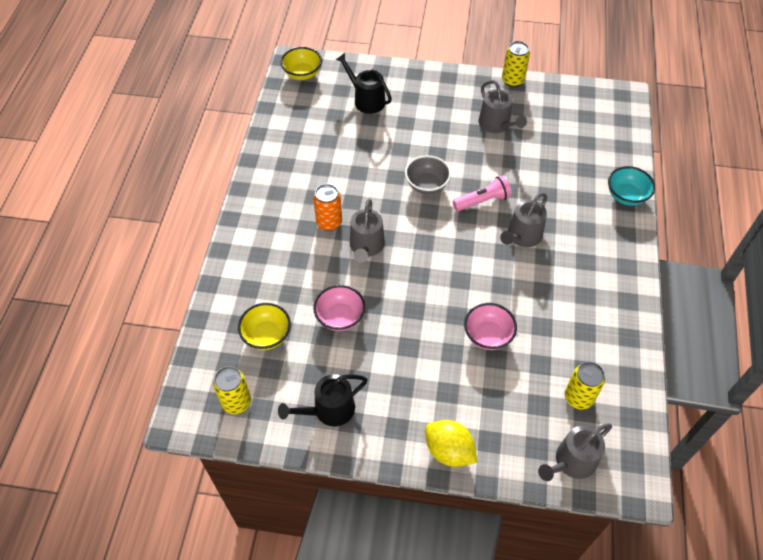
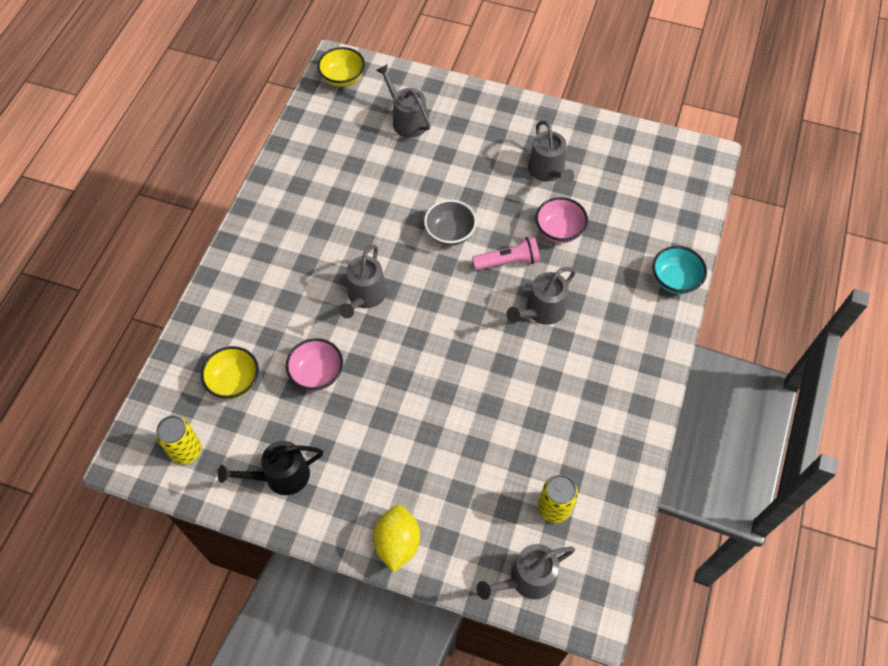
camera: 10 degrees right, 5 degrees up
orange can [313,184,342,231] -> none
black watering can [336,53,392,114] -> grey watering can [376,64,431,138]
yellow lemon [425,420,477,467] -> yellow lemon turned 45 degrees clockwise [373,505,420,572]
pink bowl [464,303,517,350] -> pink bowl moved to [536,197,588,243]
yellow can [502,41,530,87] -> none

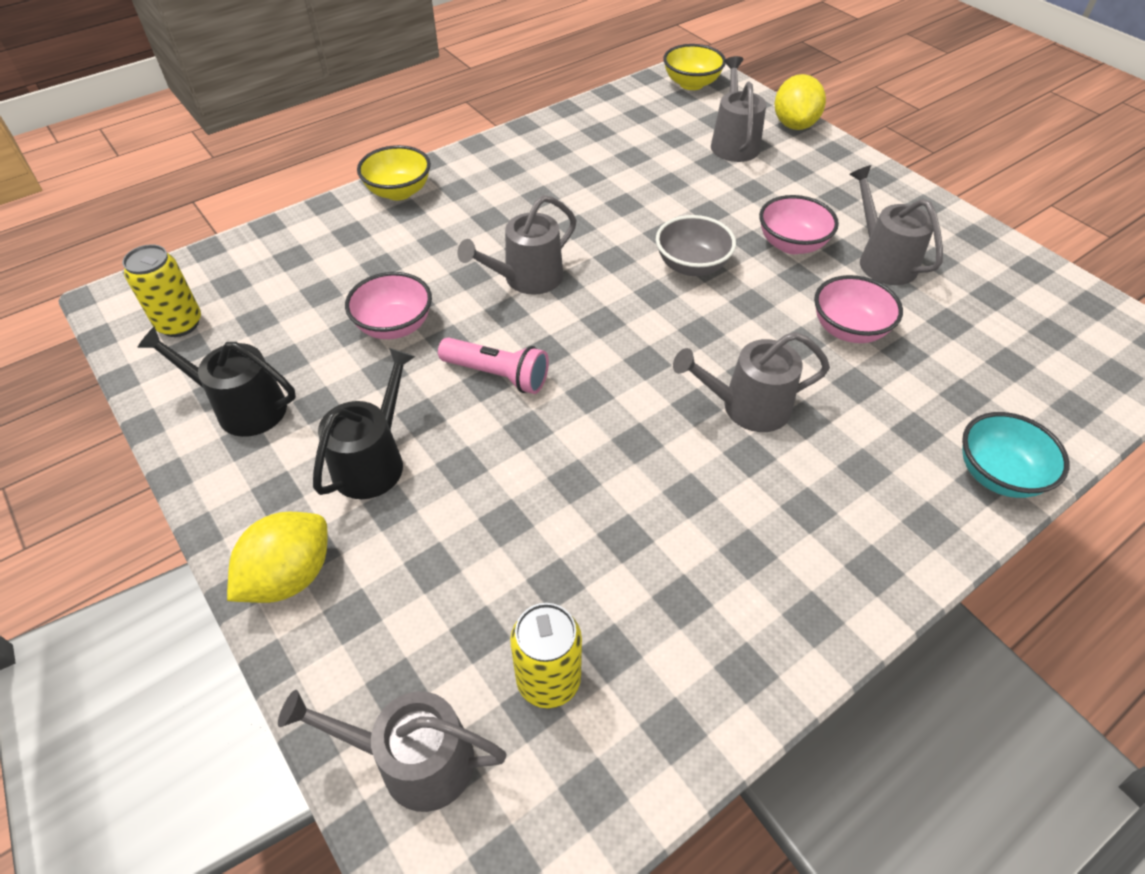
camera: 35 degrees right, 10 degrees down
yellow bowl [201,346,259,399] -> yellow bowl moved to [357,145,431,200]
pink flashlight [472,237,540,270] -> pink flashlight moved to [438,338,549,394]
grey watering can [528,121,575,184] -> grey watering can turned 135 degrees clockwise [849,165,943,285]
none -> black watering can [313,348,415,499]
none -> pink bowl [759,195,839,254]
none -> yellow lemon [775,74,826,130]

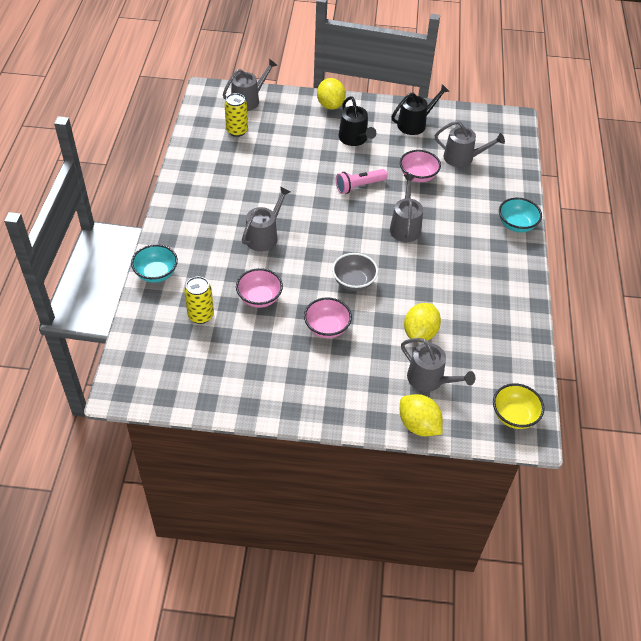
camera: 130 degrees right, 0 degrees up
yellow can [122,244,201,337] -> yellow can moved to [184,276,214,324]
yellow bowl [357,145,431,200] -> turquoise bowl [499,198,542,232]
grey watering can [849,165,943,285] -> grey watering can moved to [435,121,505,167]
none -> yellow lemon [404,303,441,341]

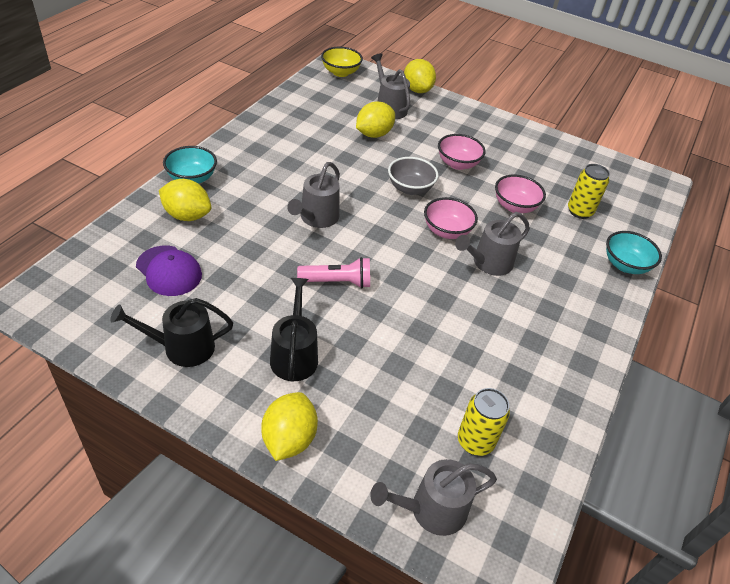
camera: 160 degrees left, 5 degrees down
pink bowl [400,150,441,182] -> pink bowl moved to [424,197,478,239]
grey watering can [435,121,505,167] -> purple cap [136,246,202,296]
none -> yellow lemon [159,179,211,221]

